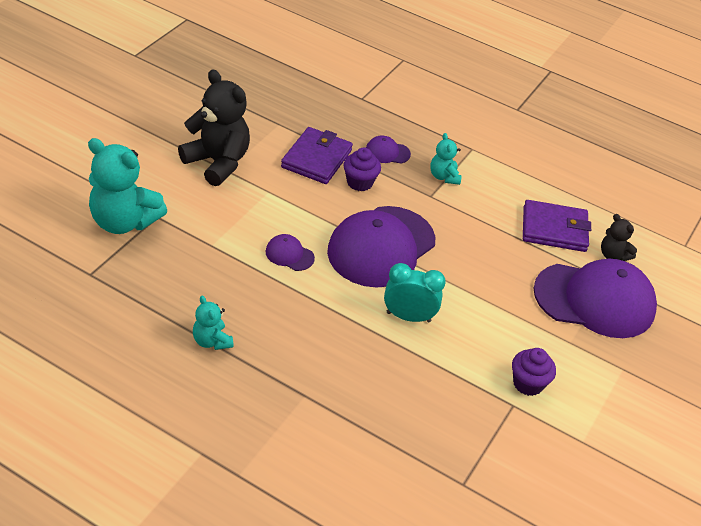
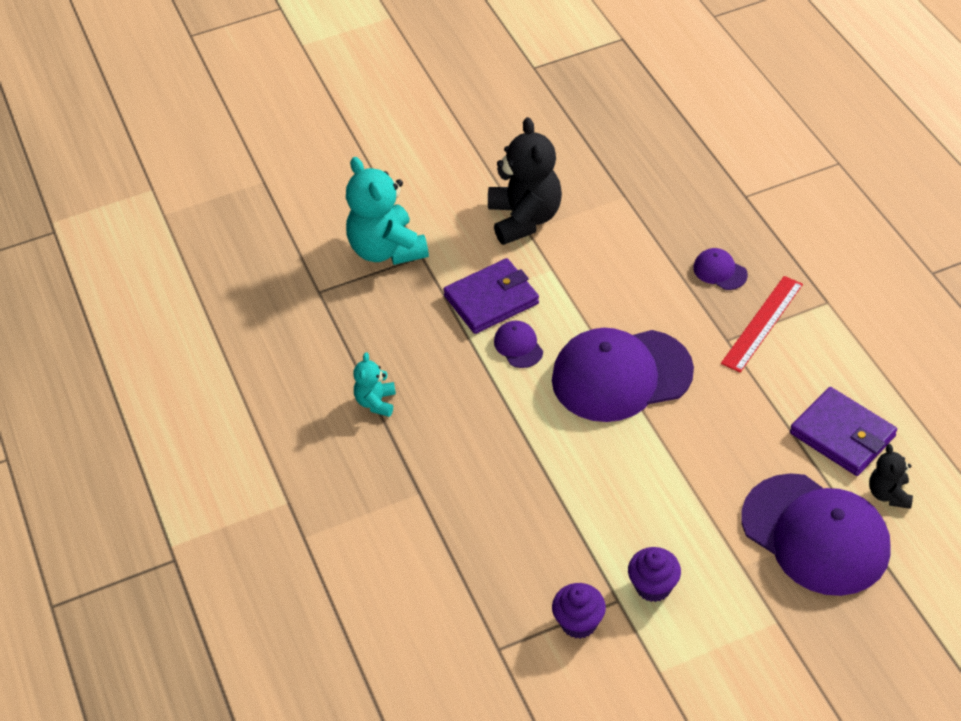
camera: 45 degrees right, 5 degrees up
purple wallet [281,127,353,184] -> purple wallet moved to [443,258,539,334]
purple cupcake [343,147,381,191] -> purple cupcake moved to [552,583,606,639]
turquoise clock [384,263,446,323] -> none
turquoise teddy bear [430,133,462,185] -> red ruler [721,276,803,373]

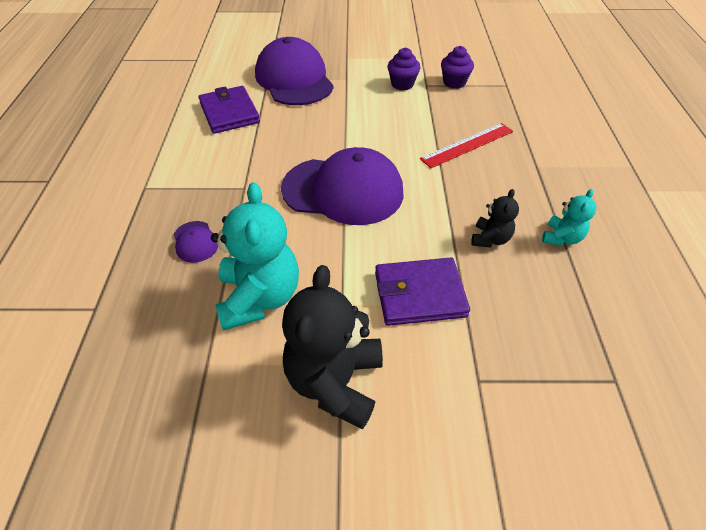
camera: 160 degrees left, 0 degrees up
turquoise teddy bear [346,157,429,265] -> turquoise teddy bear moved to [211,182,299,331]
purple cap [494,321,543,368] -> none
red ruler [721,276,803,373] -> red ruler moved to [420,123,513,168]
black teddy bear [869,444,913,509] -> black teddy bear moved to [471,189,519,247]

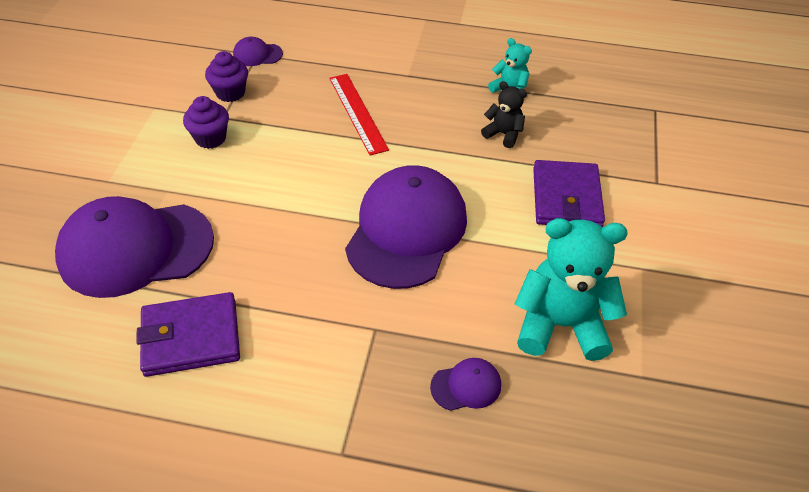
camera: 80 degrees left, 0 degrees up
black teddy bear [282,265,383,430] -> none
none -> purple cap [233,37,283,66]

